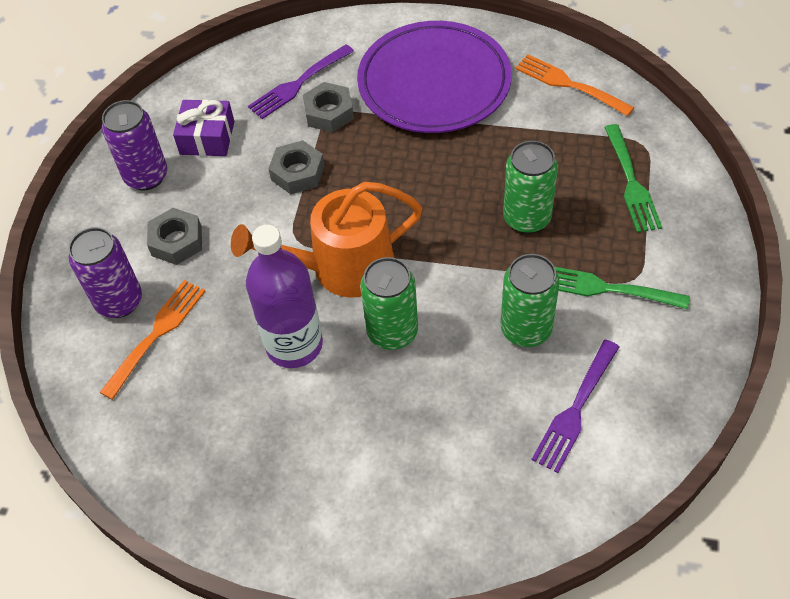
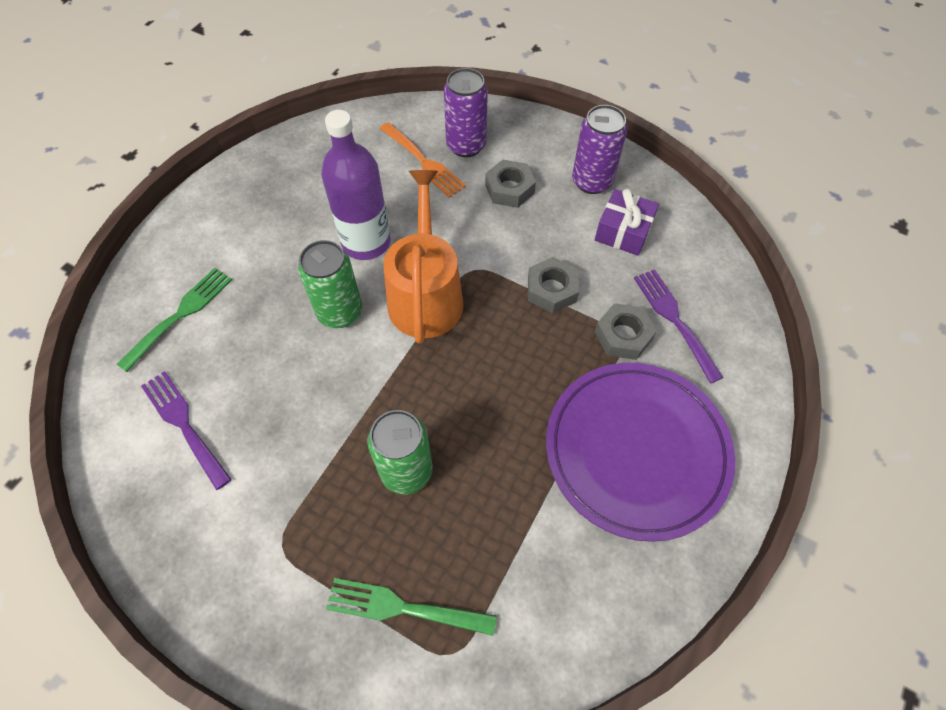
camera: 105 degrees right, 5 degrees up
green can [501,254,560,347] -> none
orange fork [515,54,634,116] -> none
green fork [555,267,690,309] -> green fork moved to [116,268,232,372]

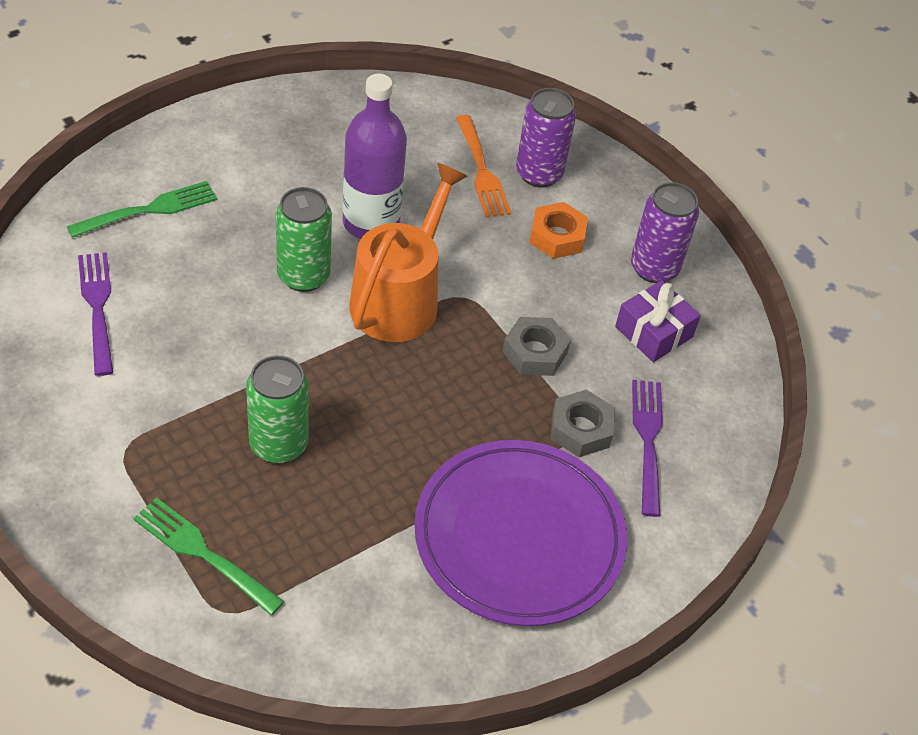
camera: 20 degrees right, 10 degrees down
grey nut [485,160,536,208] -> orange nut [529,202,588,259]

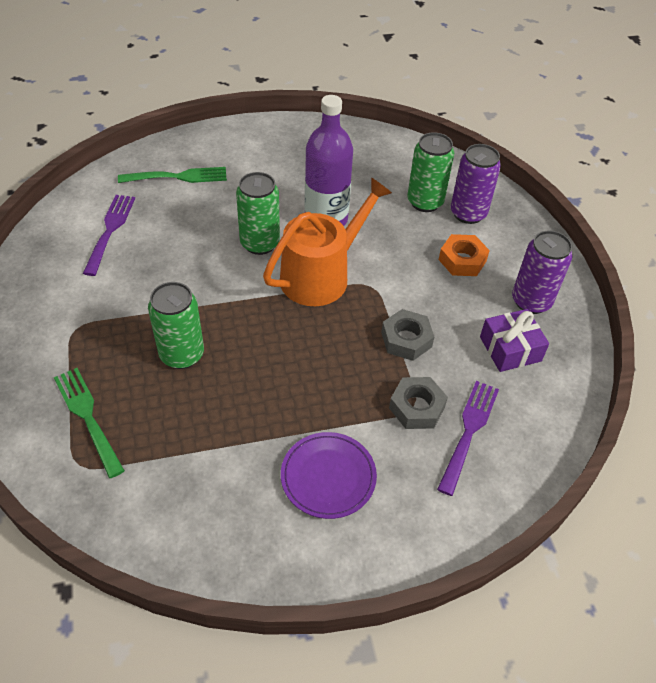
camera: 25 degrees right, 0 degrees up
purple plate [414,440,627,626] -> purple plate [281,432,377,519], size x0.54
orange fork [456,115,511,218] -> green can [407,132,454,212]

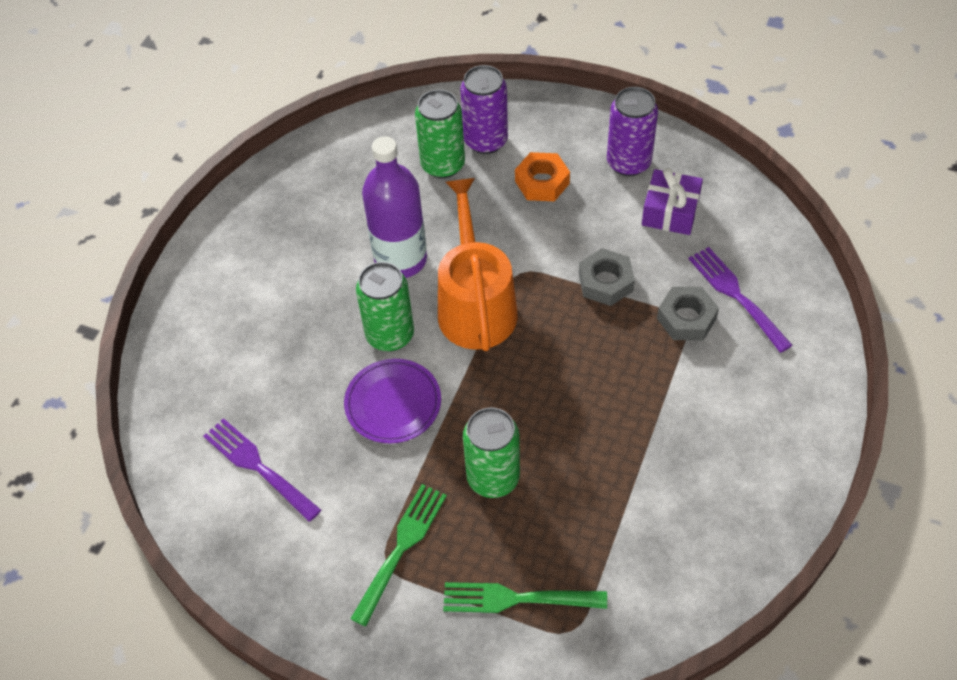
camera: 50 degrees left, 5 degrees up
green fork [118,167,227,183] -> green fork moved to [350,484,447,626]
purple plate [281,432,377,519] -> purple plate moved to [344,359,441,443]

